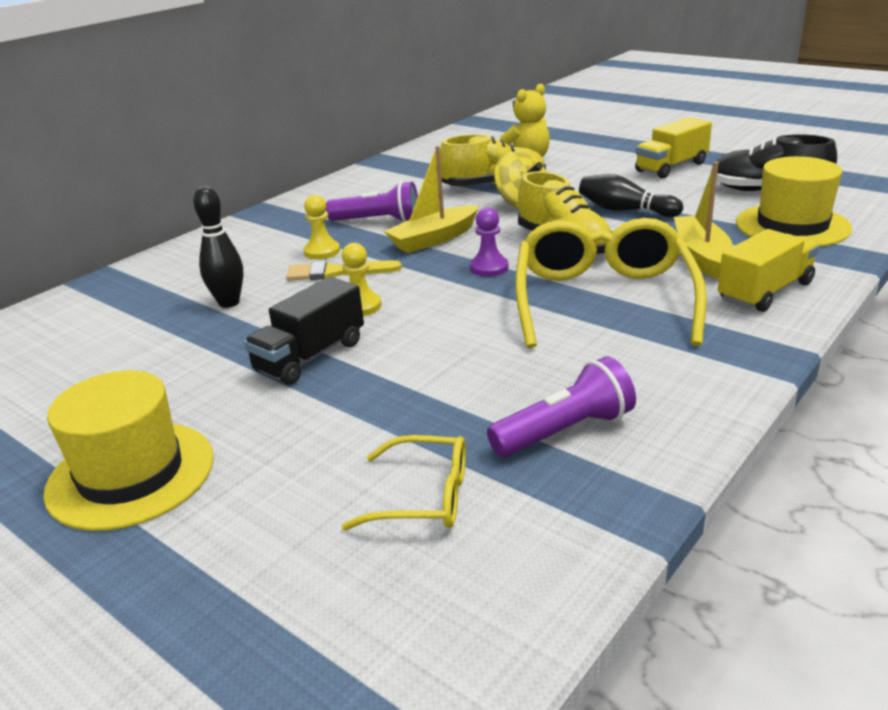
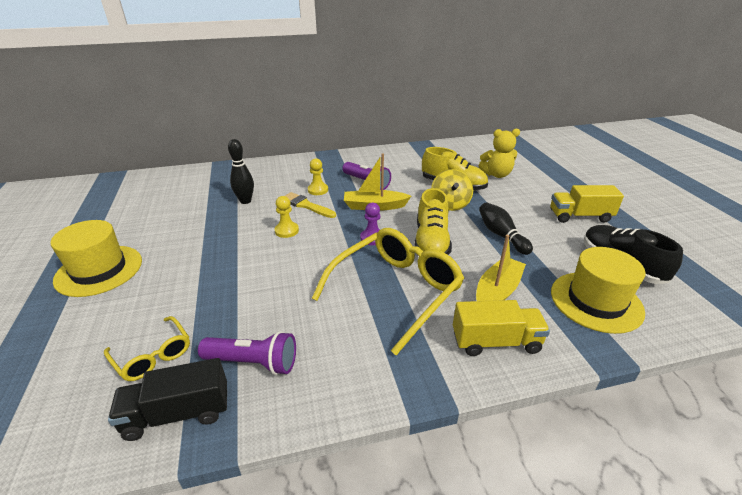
camera: 35 degrees right, 5 degrees up
black truck [244,277,364,385] -> black truck moved to [108,358,227,441]

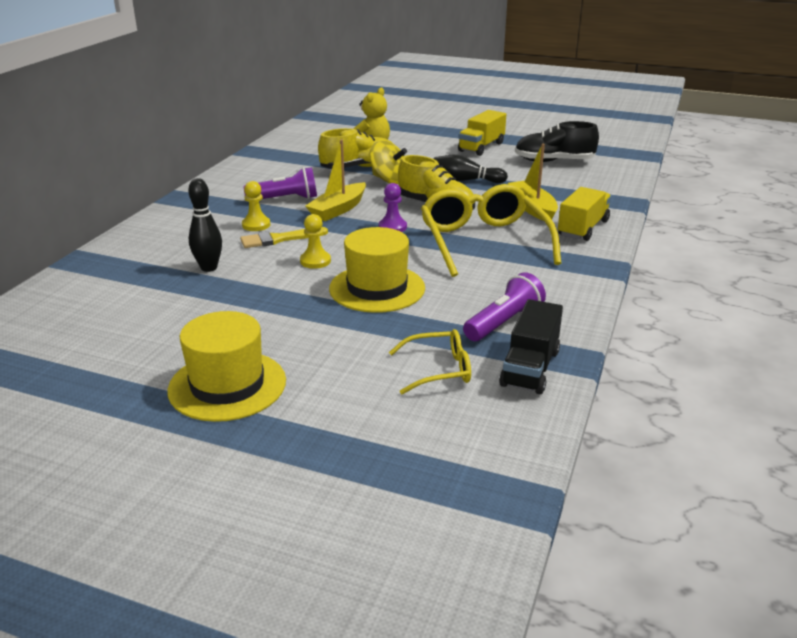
camera: 55 degrees left, 5 degrees down
yellow hat [551,247,646,334] -> yellow hat moved to [329,227,425,313]

